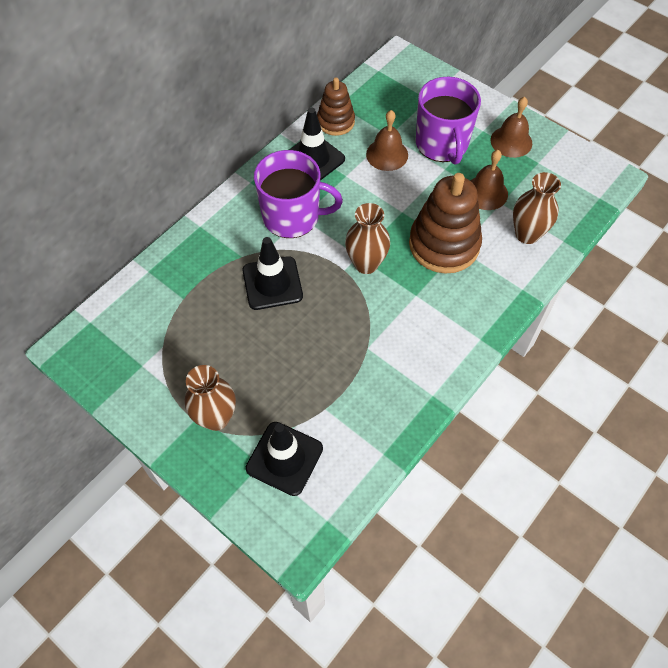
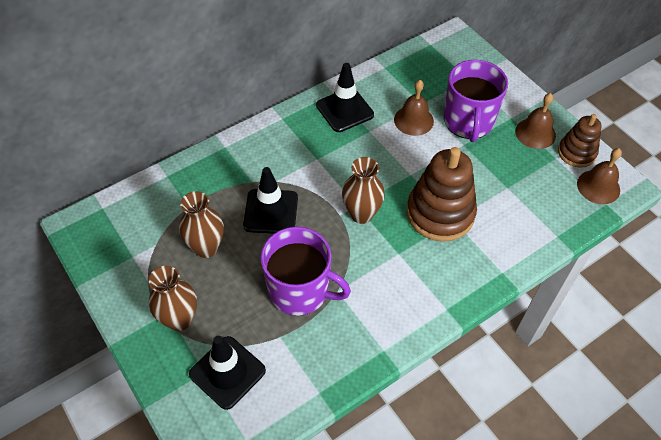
camera: 15 degrees right, 5 degrees down
purple mug [254,150,343,238] -> purple mug moved to [261,227,351,316]
brown stacking toy [317,77,355,136] -> brown stacking toy moved to [558,114,601,168]
brown bell [470,150,508,210] -> brown bell moved to [577,148,622,204]
brown vase [513,172,561,244] -> brown vase moved to [179,191,224,258]

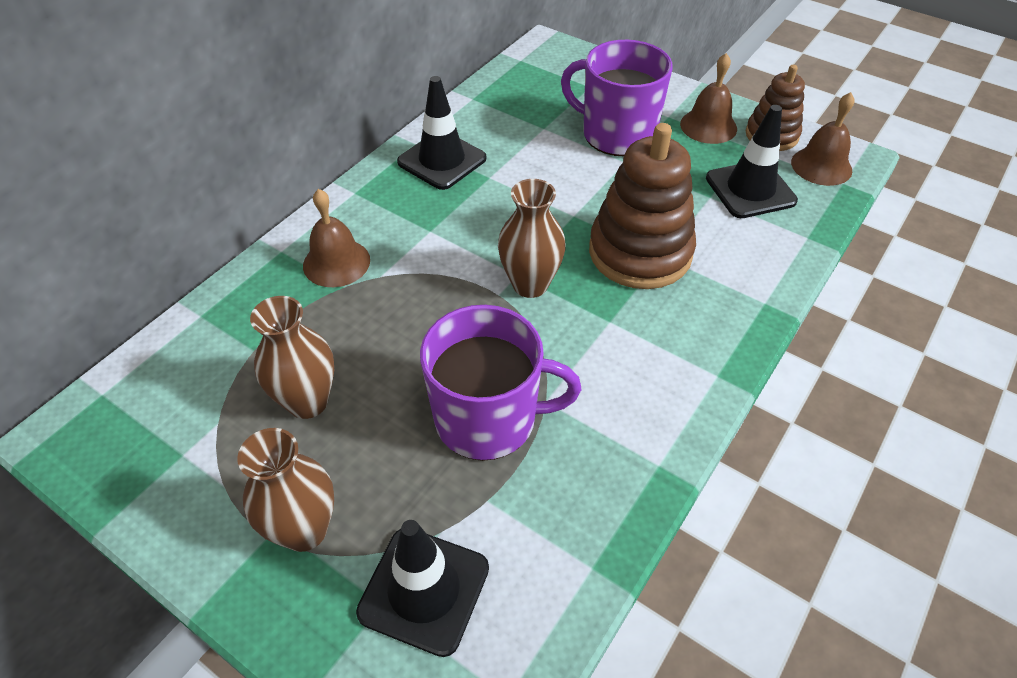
camera: 20 degrees left, 5 degrees down
black traffic cone [243,167,298,234] -> black traffic cone moved to [706,105,798,218]
brown bell [394,80,434,136] -> brown bell moved to [303,189,370,287]
purple mug [443,60,508,142] -> purple mug turned 135 degrees clockwise [561,40,673,156]

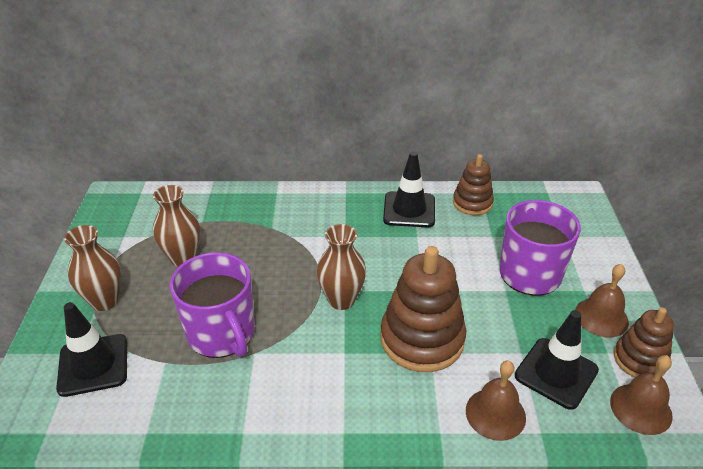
camera: 55 degrees right, 10 degrees down
brown bell [303,189,370,287] -> brown bell moved to [466,360,526,441]
none -> brown stacking toy [453,154,494,215]

